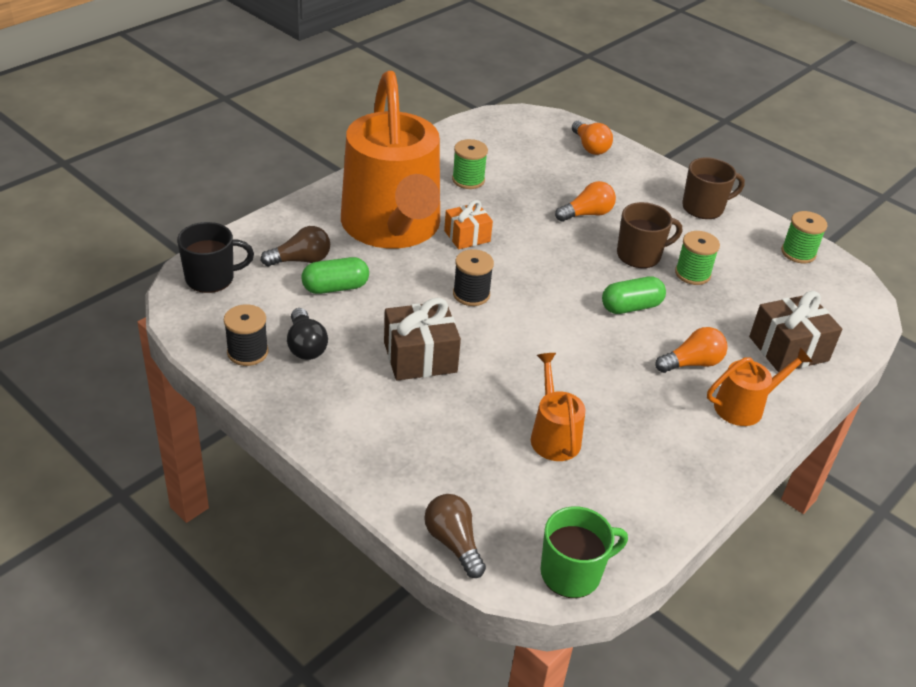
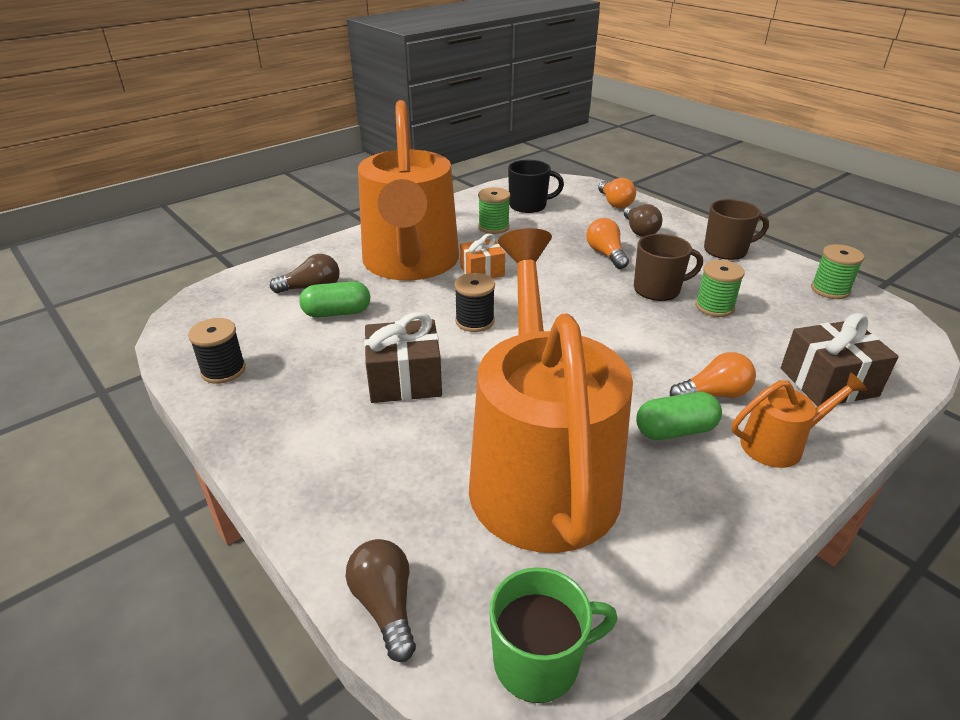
camera: 10 degrees right, 5 degrees down
black mug [177,222,254,293] -> black mug moved to [508,160,564,213]
black light bulb [287,308,328,360] -> none
orange watering can [531,353,586,461] -> orange watering can [469,228,633,553], size x2.42
orange light bulb [555,181,616,221] -> orange light bulb turned 90 degrees counterclockwise [586,218,629,269]
green capsule [602,276,666,314] -> green capsule moved to [636,392,722,440]
none -> brown light bulb [624,204,663,237]

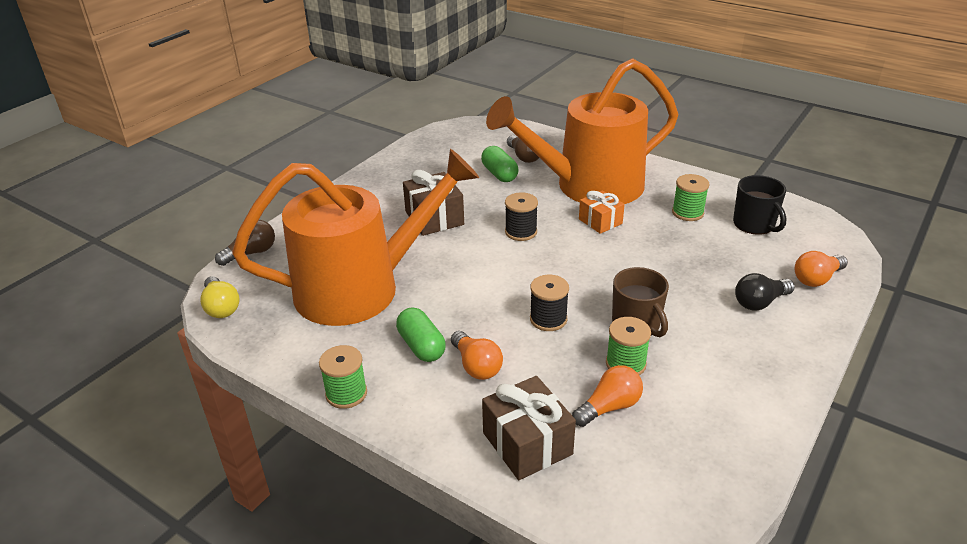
camera: 75 degrees right, 0 degrees up
black spool [188,318,246,384] -> black spool moved to [530,275,569,331]
green mug [489,567,617,703] -> yellow light bulb [200,276,240,318]
orange light bulb [586,218,629,269] -> orange light bulb moved to [572,365,643,427]
brown light bulb [624,204,663,237] -> black light bulb [735,273,795,311]
brown mug [704,199,769,260] -> none
orange watering can [732,372,867,468] -> none
green spool [811,244,865,299] -> green spool moved to [319,345,367,409]

